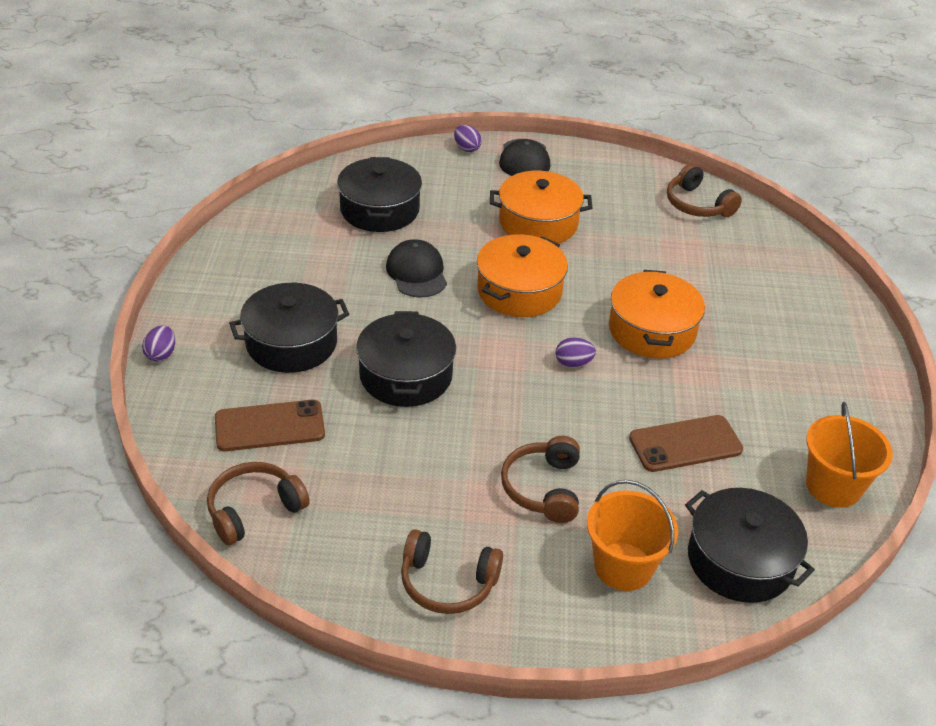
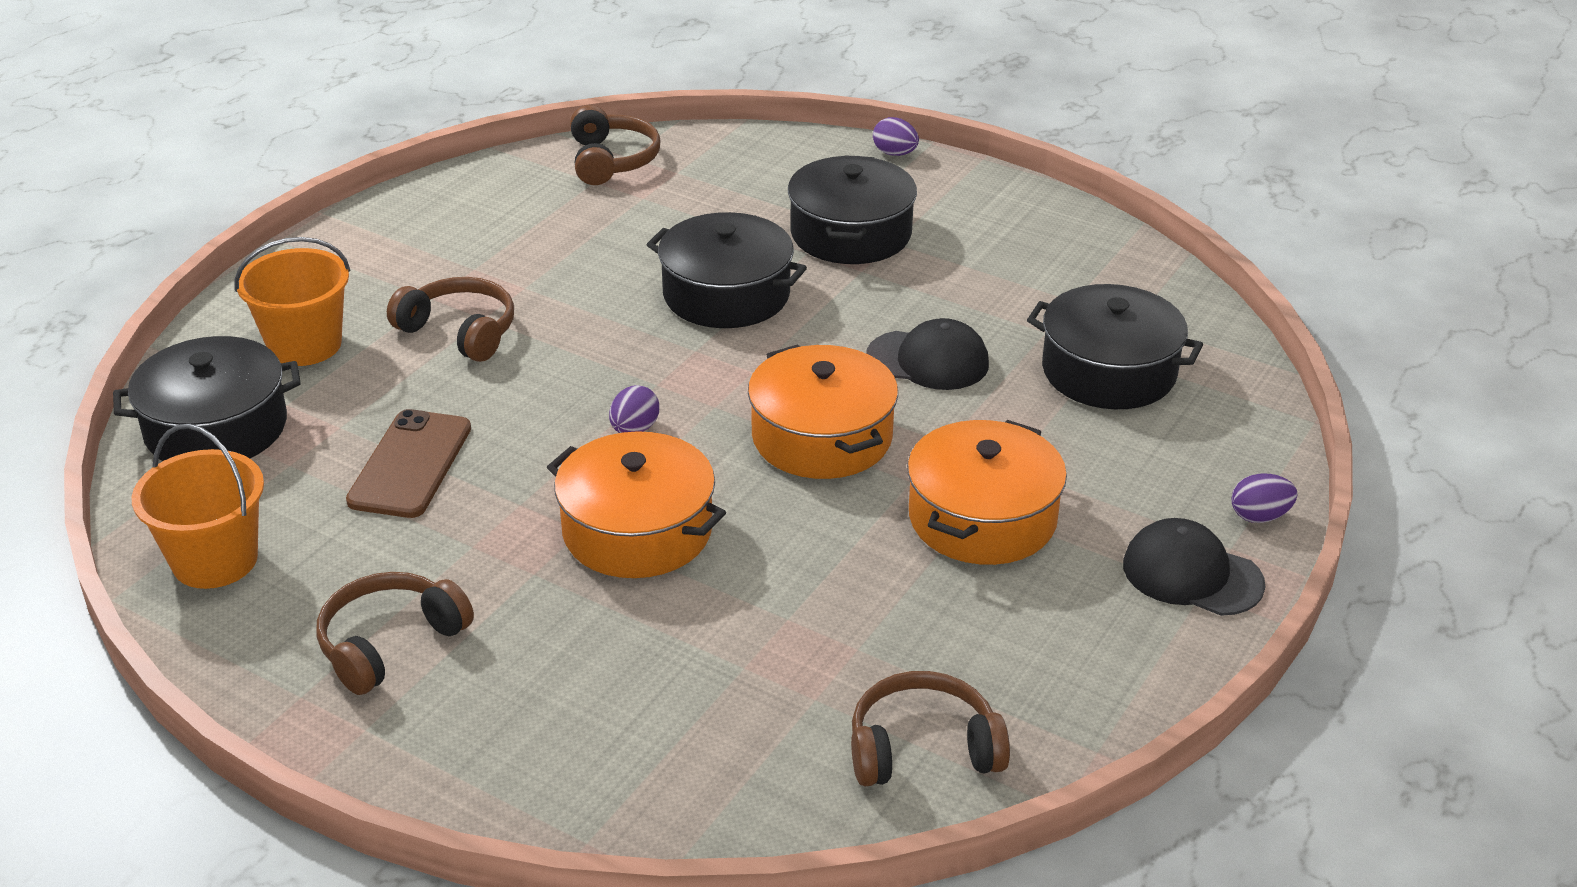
camera: 120 degrees right, 5 degrees down
brown phone [215,400,325,451] -> none
brown headphones [401,529,503,614] -> brown headphones moved to [316,572,474,695]

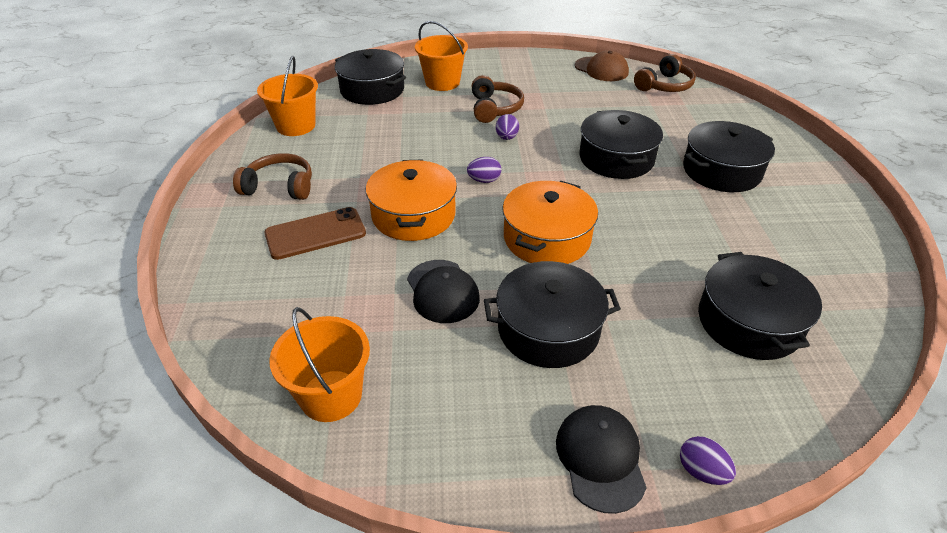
camera: 55 degrees right, 5 degrees up
brown phone [346,409,471,518] -> brown phone moved to [264,207,366,260]
brown headphones [851,671,1010,786] -> orange bucket [269,307,370,422]
black cap [866,318,989,390] -> black cap moved to [407,260,480,323]
purple egg [873,117,919,156] -> purple egg moved to [496,114,519,140]
orange pot [907,420,1067,565] -> black pot [484,261,621,368]
none -> brown cap [575,50,629,81]

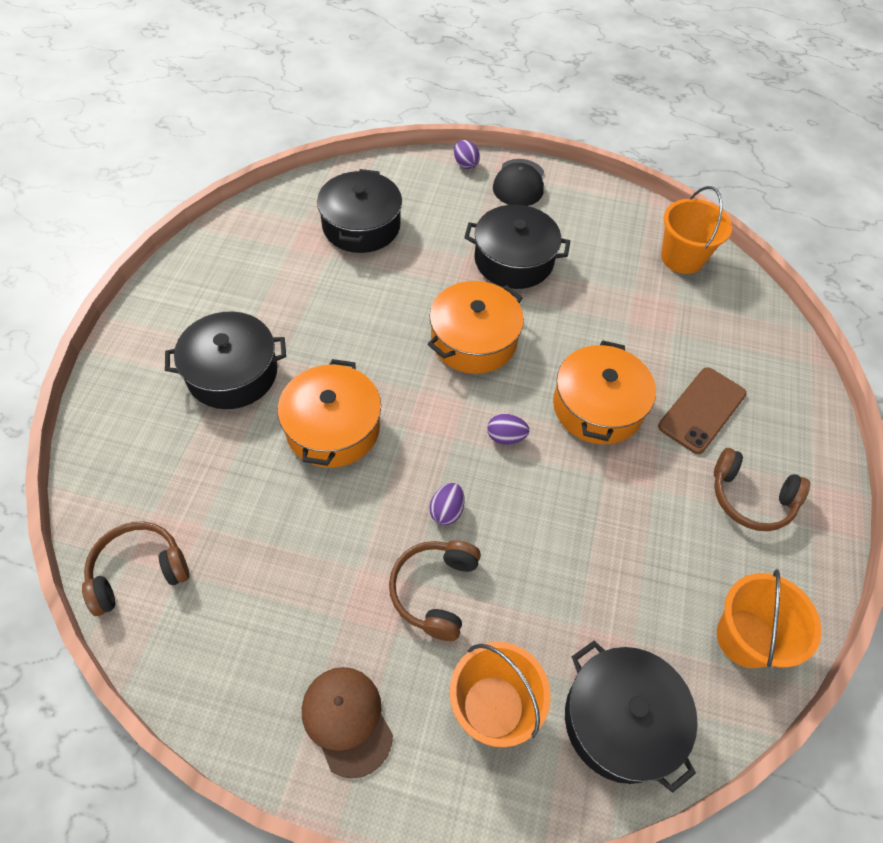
camera: 165 degrees left, 15 degrees up
brown phone [264,207,366,260] -> brown phone turned 45 degrees counterclockwise [658,367,746,454]
black cap [407,260,480,323] -> none
brown cap [575,50,629,81] -> brown cap moved to [302,667,393,778]
black pot [579,110,663,179] -> orange pot [278,359,381,468]

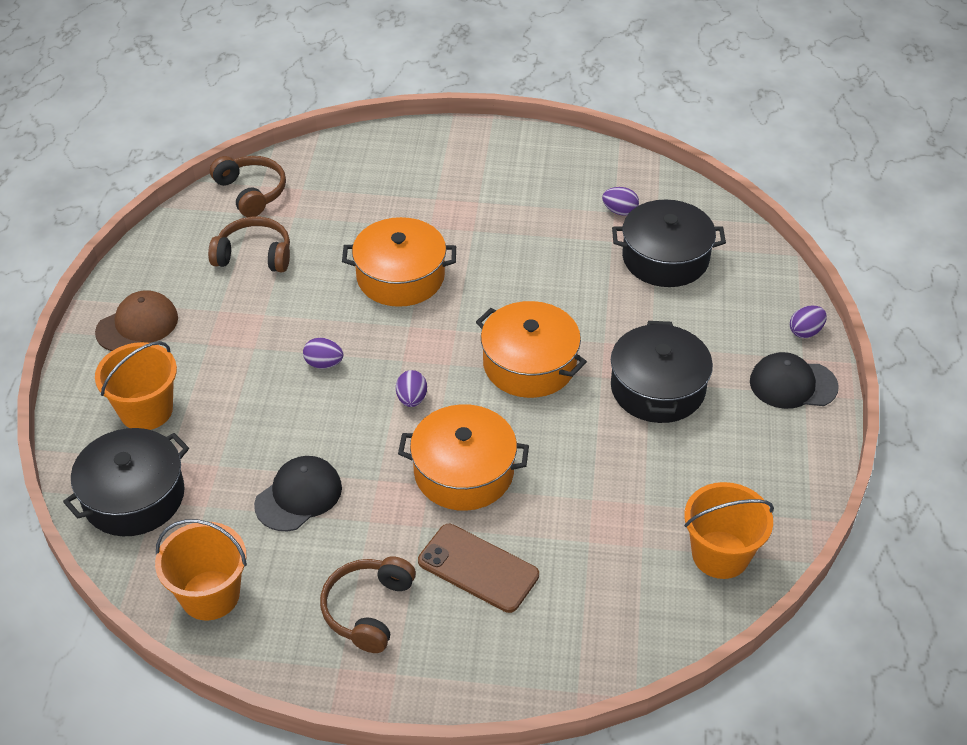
camera: 85 degrees right, 10 degrees down
black pot [165,311,286,409] -> none
brown headphones [389,540,481,641] -> brown headphones moved to [208,217,290,272]
none -> black cap [254,456,342,531]
none -> purple egg [602,187,639,216]

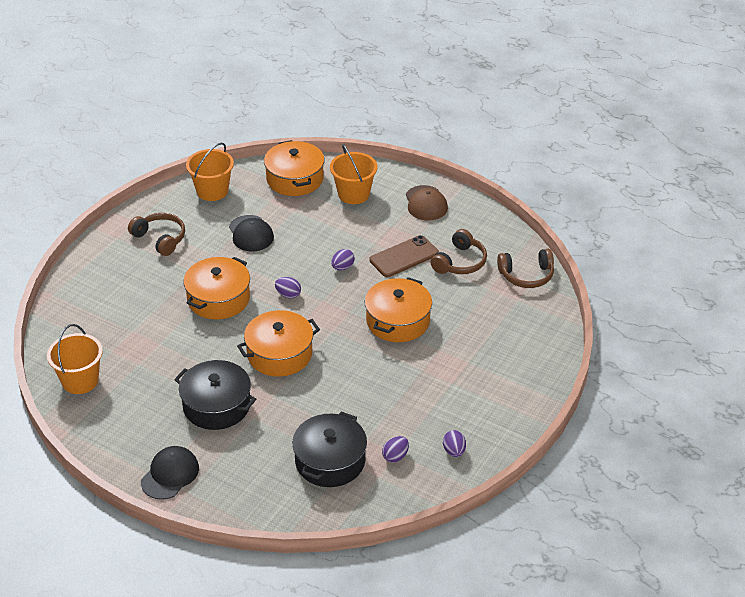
camera: 115 degrees right, 5 degrees down
black pot [63,428,189,536] -> orange pot [264,140,325,196]
brown phone [418,524,539,613] -> brown phone moved to [369,235,439,277]
purple egg [790,306,827,338] -> purple egg moved to [443,430,466,457]

